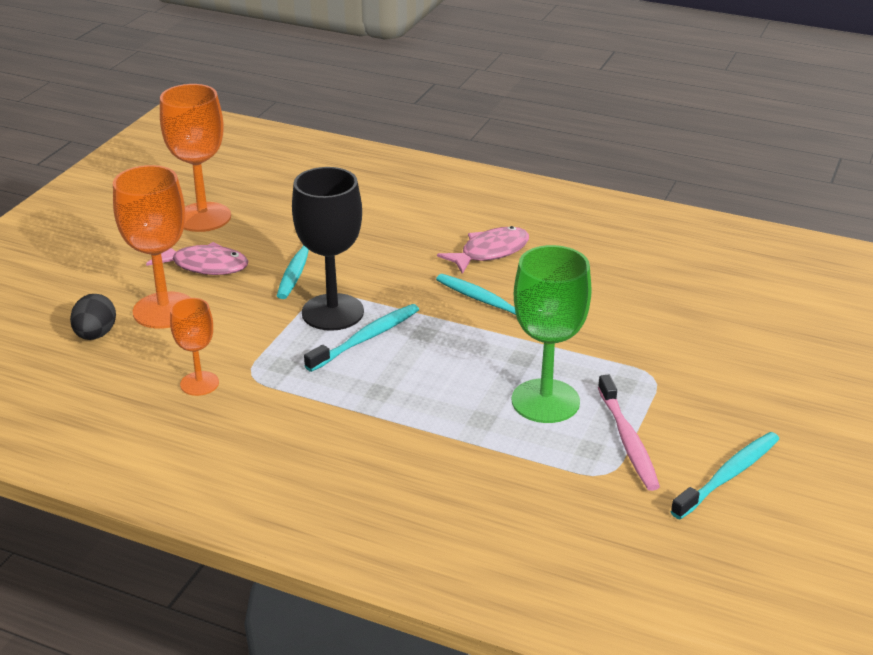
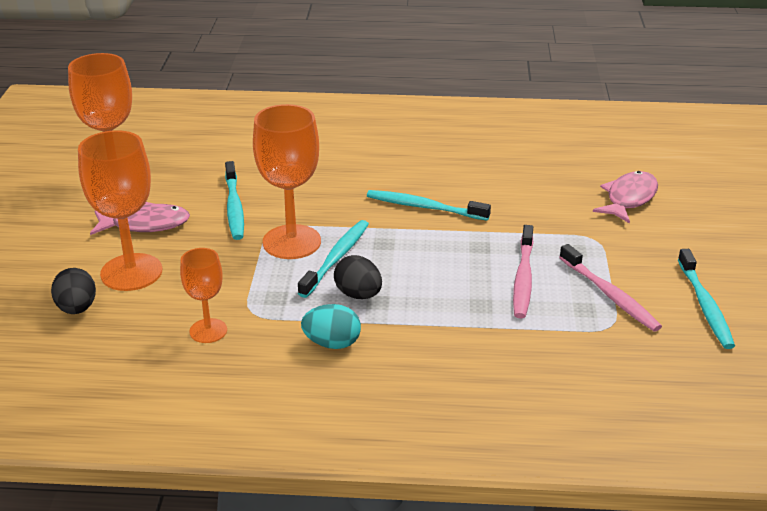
camera: 20 degrees left, 0 degrees up
black goblet [292,167,364,331] -> orange goblet [253,104,321,259]
pink fish [437,226,529,274] -> pink fish moved to [593,171,658,224]
green goblet [512,245,592,423] -> pink toothbrush [513,225,534,319]
turquoise toothbrush [671,432,779,520] -> turquoise toothbrush turned 150 degrees clockwise [678,249,735,349]
none -> turquoise egg [301,304,361,349]
none -> black egg [334,255,382,299]

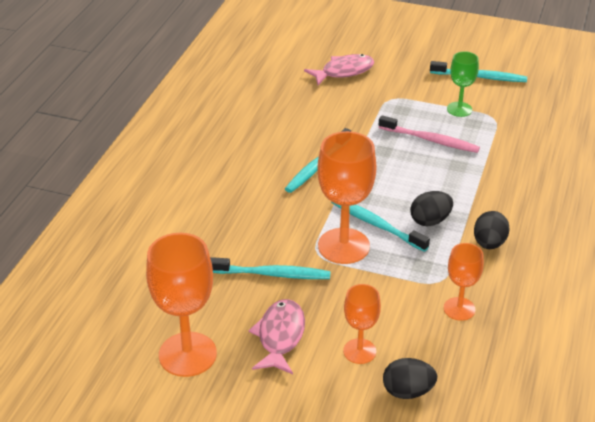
camera: 75 degrees left, 5 degrees up
orange goblet [78,130,162,291] -> orange goblet [343,284,381,364], size x0.57
turquoise egg [301,304,361,349] -> black egg [474,211,510,249]
pink toothbrush [559,244,662,332] -> green goblet [447,51,479,117]
pink fish [593,171,658,224] -> pink fish turned 105 degrees clockwise [304,54,374,85]

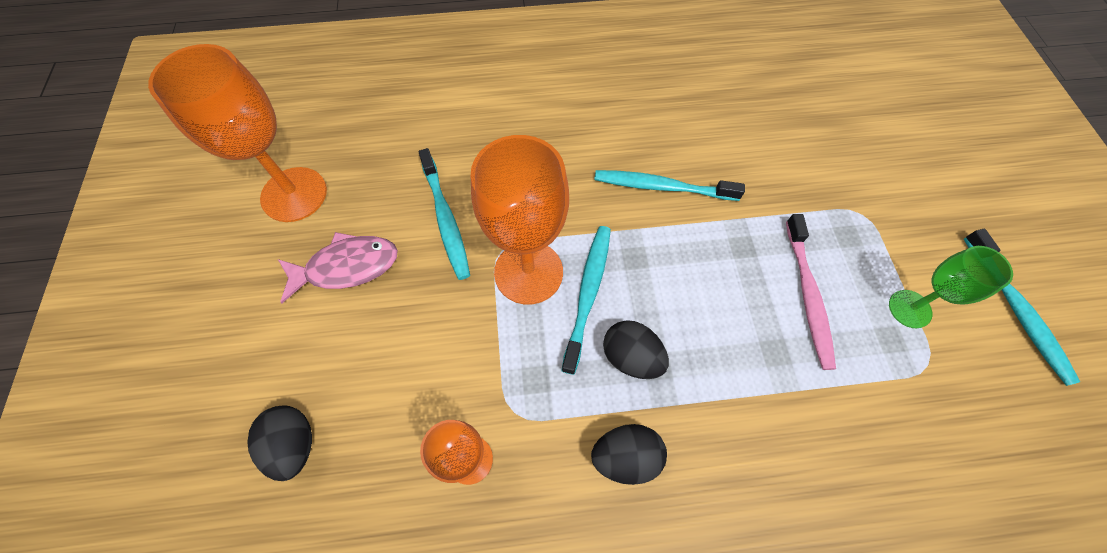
camera: 65 degrees right, 25 degrees up
pink fish [304,54,374,85] -> none
orange goblet [343,284,381,364] -> none

